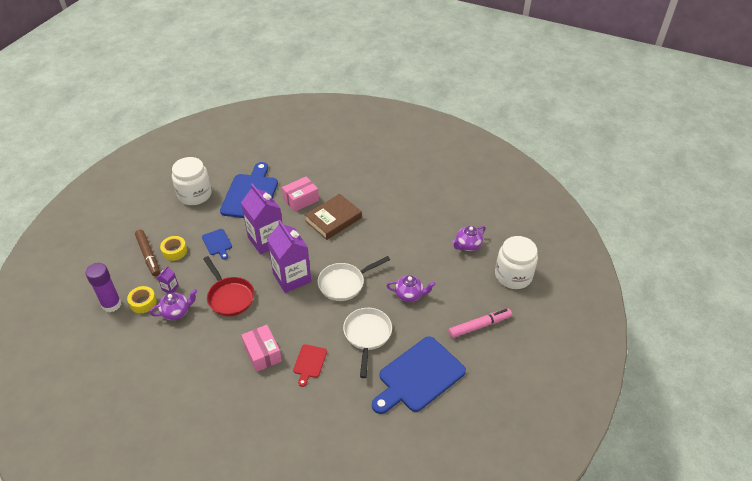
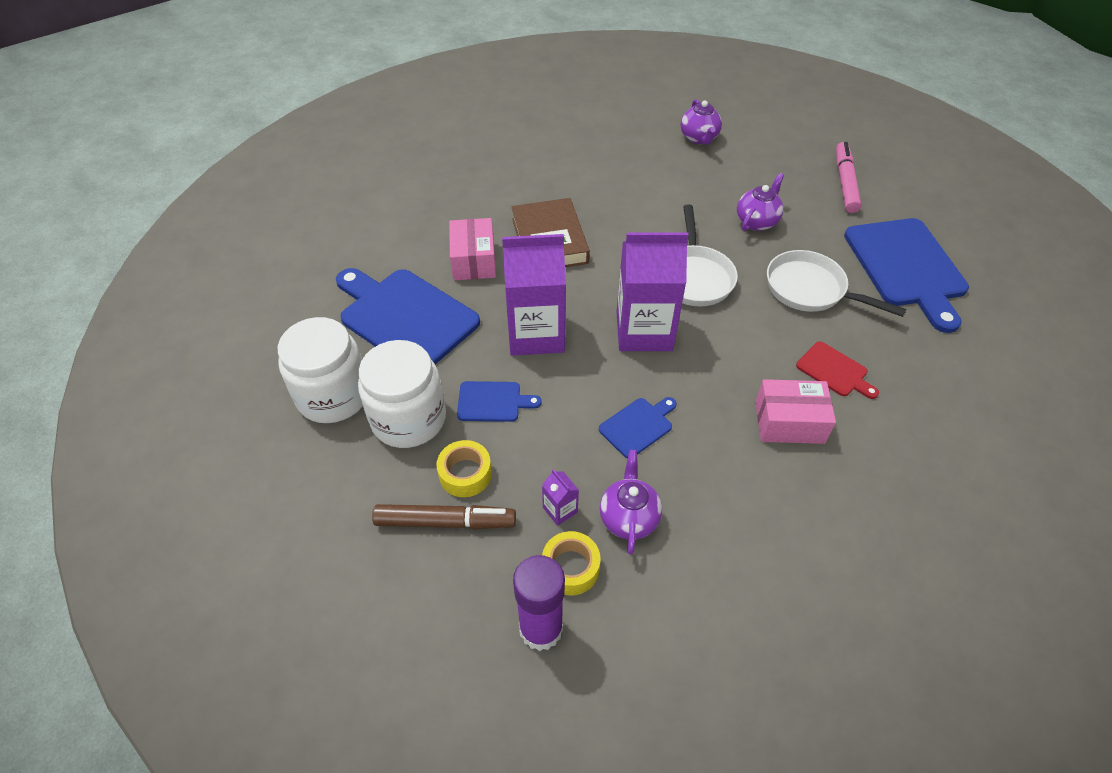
camera: 60 degrees left, 5 degrees up
red pan [203,256,254,316] -> blue cutting board [599,397,677,458]
white jar [495,236,538,289] -> white jar moved to [358,340,446,448]

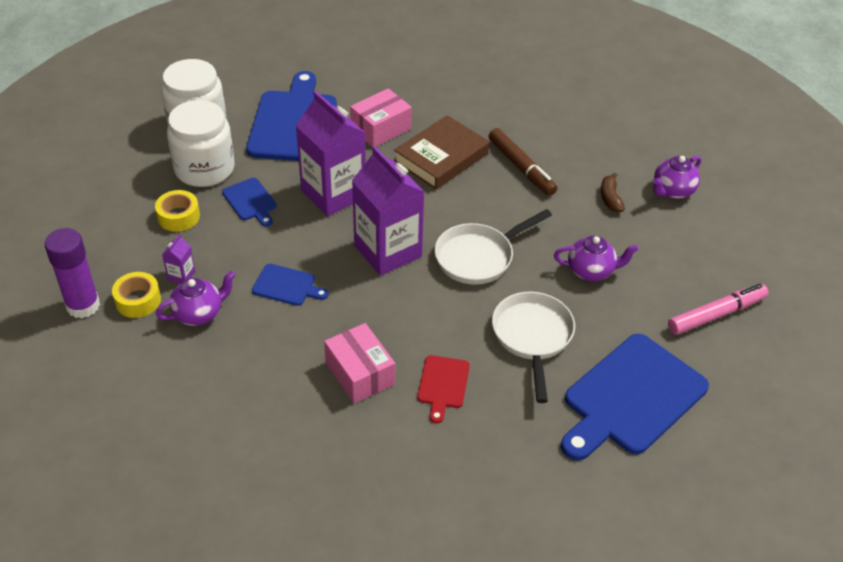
camera: 55 degrees right, 5 degrees down
brown marker [372,504,516,529] -> brown marker moved to [488,128,558,196]
none -> brown banana [601,173,625,213]

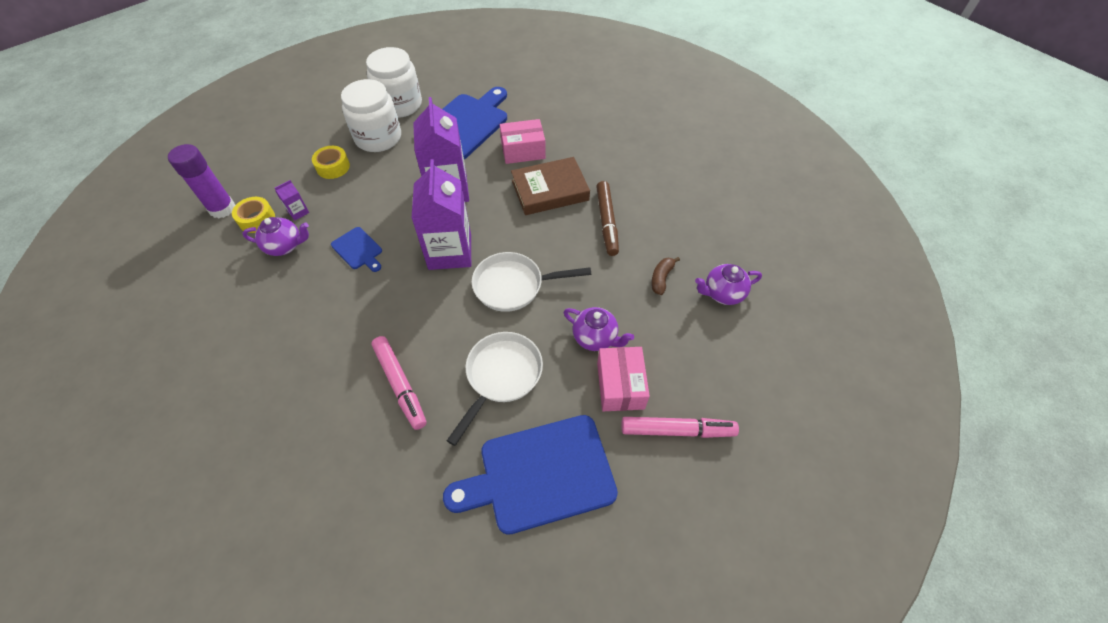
camera: 30 degrees right, 10 degrees up
blue cutting board [222,178,277,227] -> none
pink box [324,323,395,403] -> pink box moved to [597,347,650,411]
red cutting board [417,355,470,423] -> pink marker [371,336,427,430]

